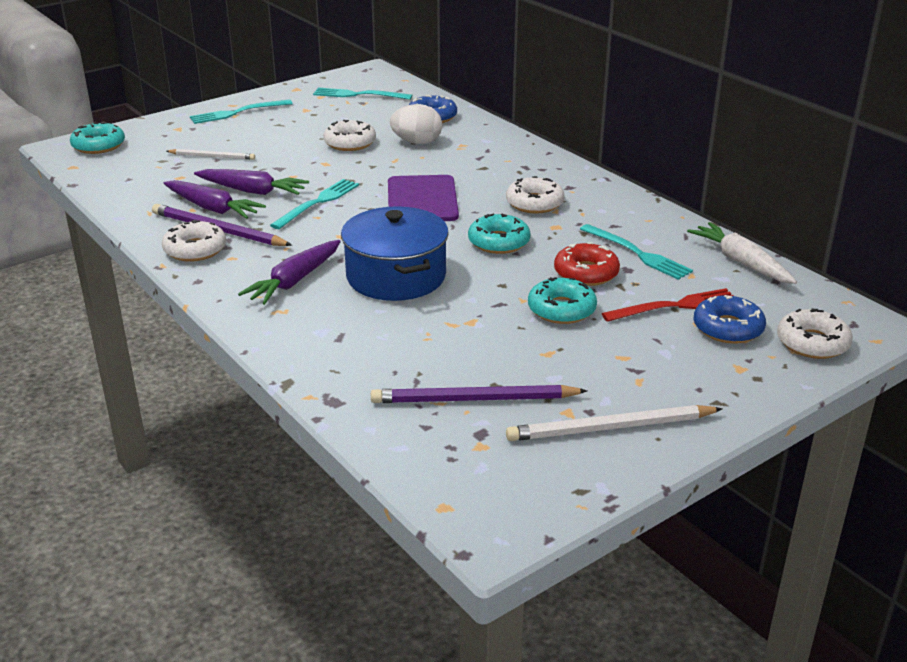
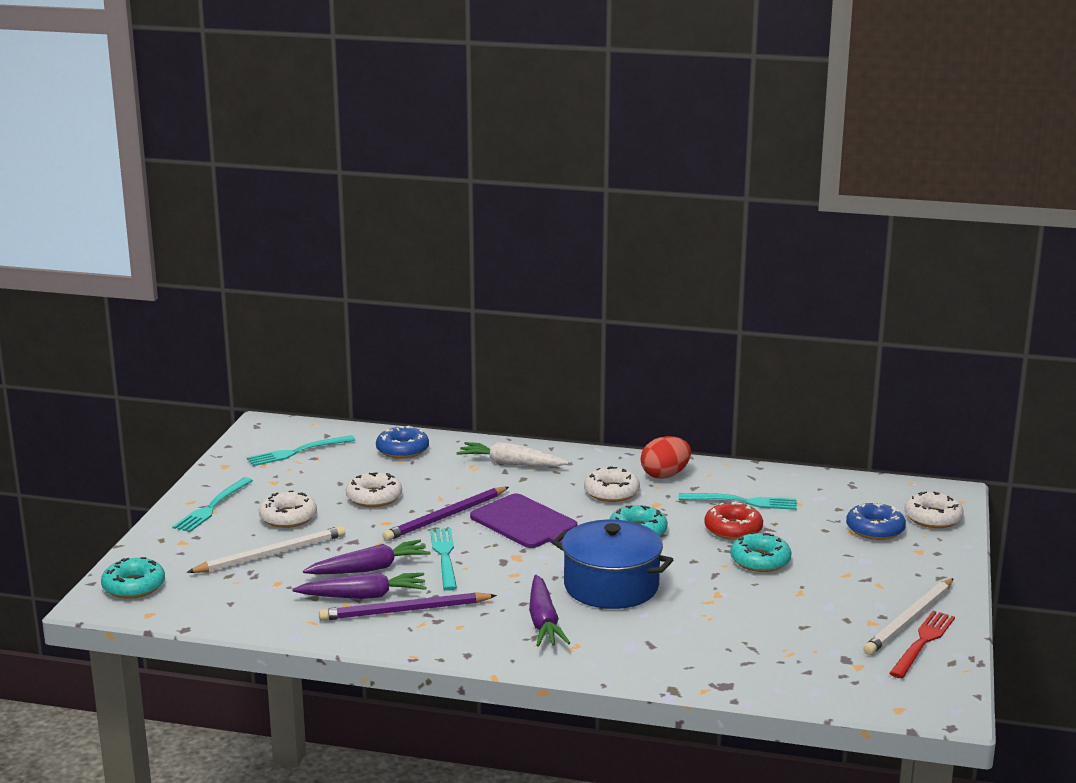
camera: 40 degrees left, 10 degrees down
white donut [162,220,226,262] -> white donut moved to [259,491,317,528]
white pencil [167,149,255,160] -> white pencil [187,526,345,573], size x1.62
purple pencil [371,385,587,403] -> purple pencil moved to [383,487,509,541]
white egg [390,104,442,144] -> none
red fork [602,288,734,322] -> red fork moved to [889,611,955,678]
white carrot [687,222,797,284] -> white carrot moved to [457,442,569,467]
none -> red egg [641,436,691,479]

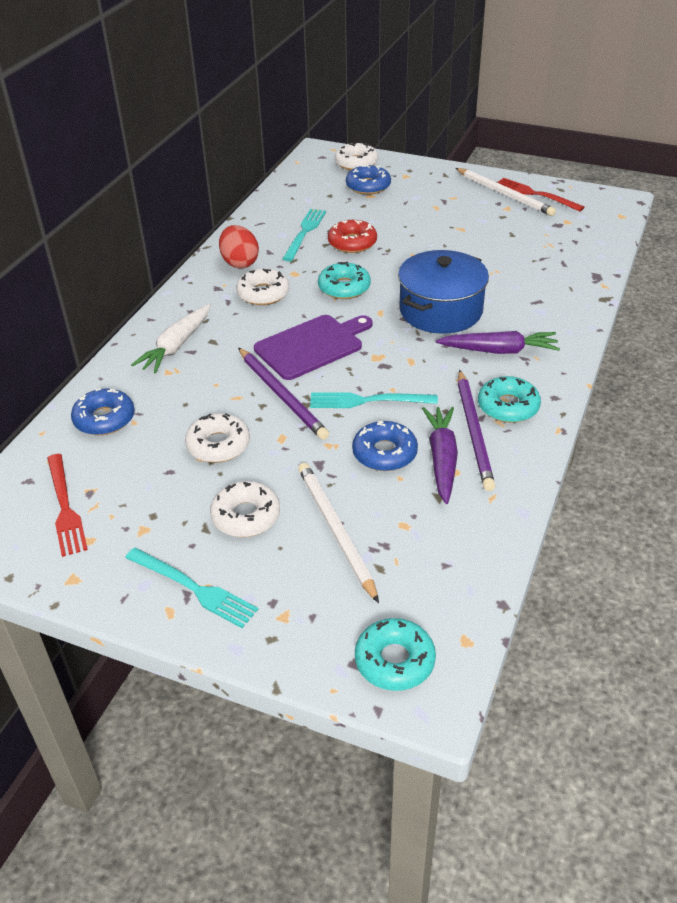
camera: 80 degrees left, 20 degrees up
turquoise fork [247,435,355,466] -> red fork [47,454,88,557]
purple carrot [303,540,431,574] -> blue donut [352,421,418,471]
turquoise donut [730,532,792,572] -> turquoise donut moved to [478,376,541,423]

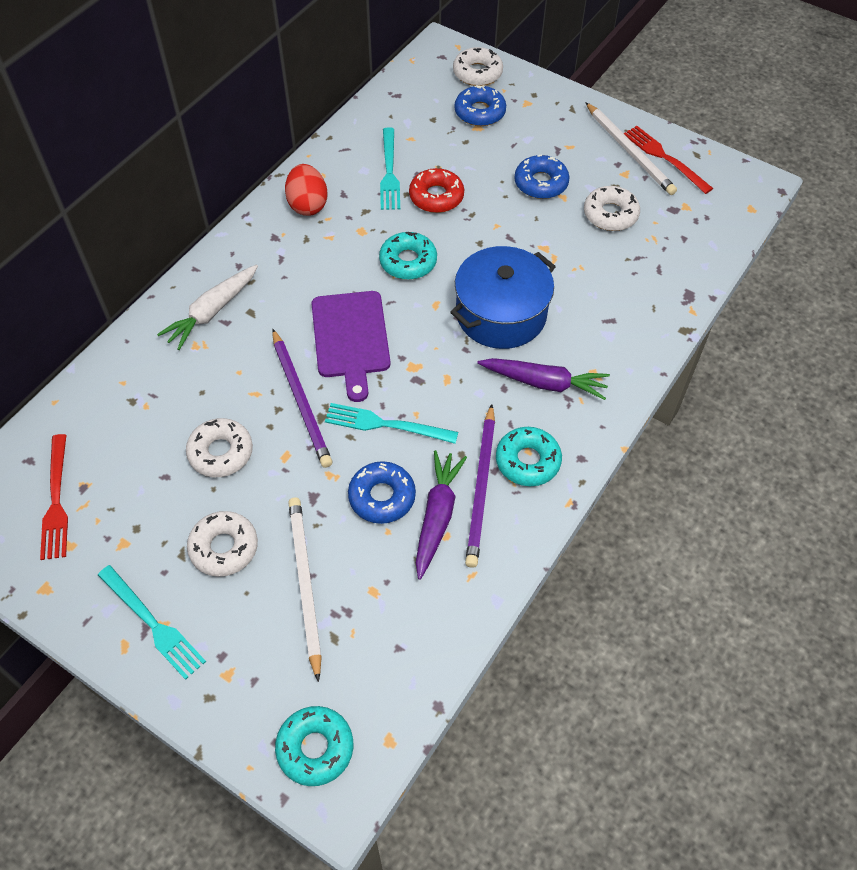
camera: 10 degrees right, 15 degrees up
blue donut [71,388,135,435] -> blue donut moved to [514,154,570,199]
white donut [236,268,289,305] -> white donut moved to [584,186,640,231]
purple cutting board [254,315,372,380] -> purple cutting board turned 105 degrees clockwise [312,291,390,402]
turquoise fork [282,209,326,261] -> turquoise fork turned 150 degrees clockwise [380,127,400,210]

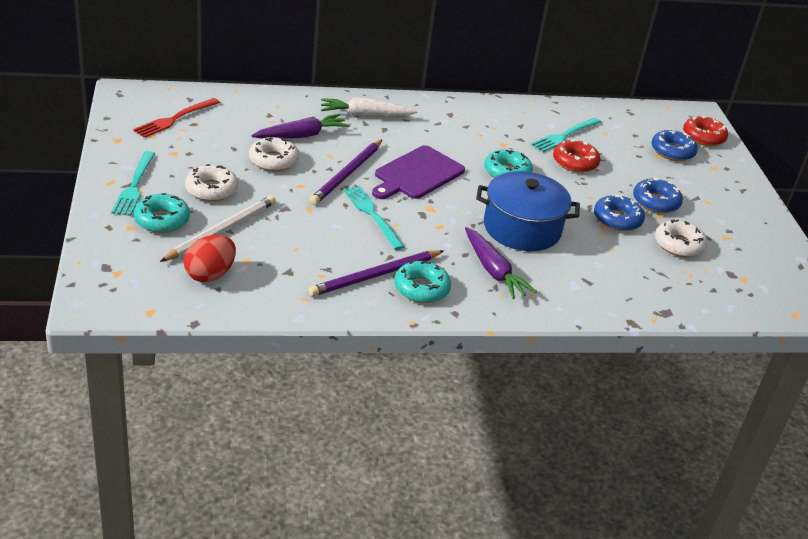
camera: 45 degrees right, 20 degrees down
turquoise donut [275,706,353,786] -> turquoise donut moved to [134,193,190,233]
red egg [285,164,328,216] -> red egg moved to [184,235,236,282]
blue donut [348,461,416,524] -> blue donut moved to [594,194,645,231]
purple carrot [416,450,467,580] -> purple carrot moved to [251,114,350,139]
white donut [453,47,503,86] -> red donut [683,116,728,146]
white pencil [585,102,677,195] -> none
red fork [623,126,713,194] -> none

